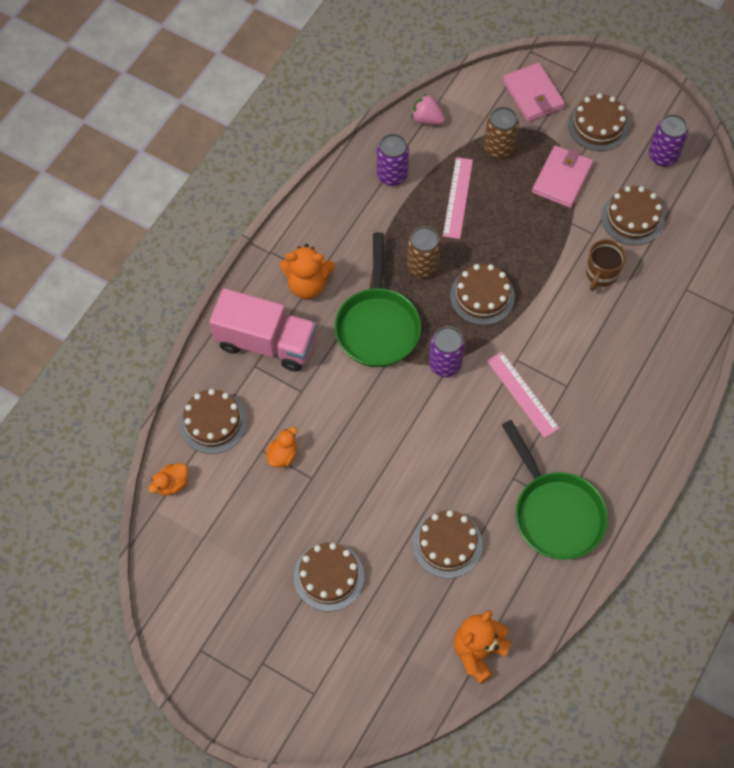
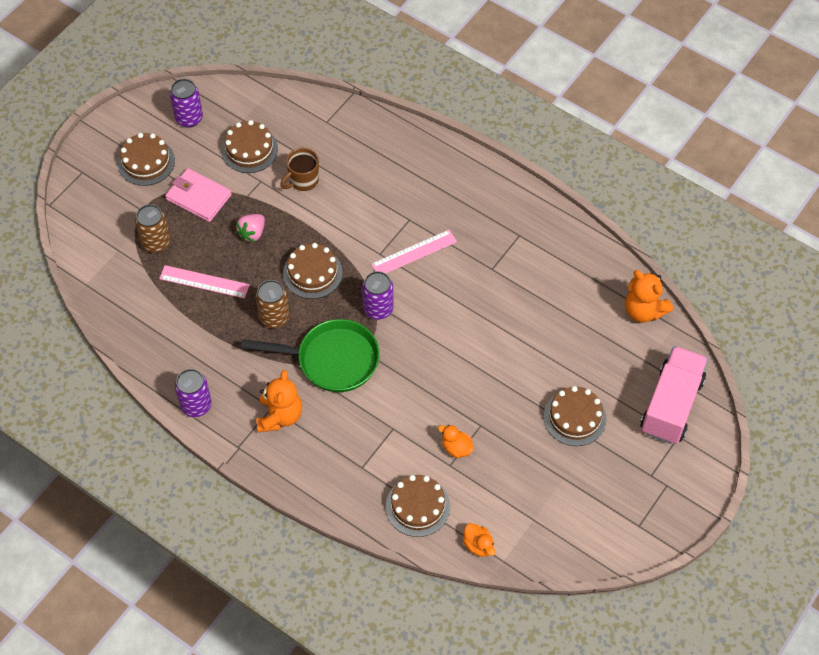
camera: 85 degrees left, 5 degrees down
pink truck [209,288,317,372] -> pink truck moved to [641,346,708,444]
purple can [377,134,409,186] -> purple can moved to [175,369,212,417]
pink strawberry [411,94,445,125] -> pink strawberry moved to [236,214,265,242]
brown cake [413,510,483,578] -> none
green pan [502,420,608,560] -> none
pink wallet [503,62,565,122] -> none
brown mug [586,239,626,291] -> brown mug turned 105 degrees clockwise [280,148,319,191]

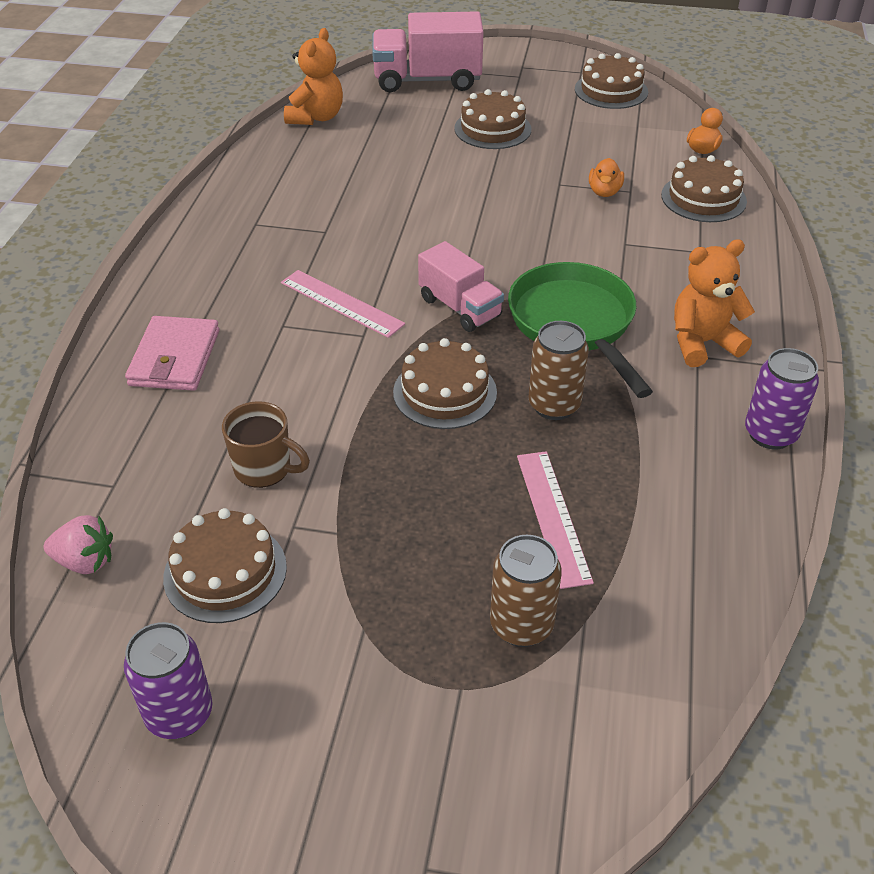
camera: 115 degrees left, 15 degrees down
brown cake [118,133,175,186] -> brown cake moved to [575,53,648,109]
pink wallet [165,168,232,222] -> pink wallet moved to [125,316,219,391]
pink strawberry [236,214,265,242] -> pink strawberry moved to [44,515,113,574]
purple can [362,271,394,320] -> pink truck [418,241,504,332]

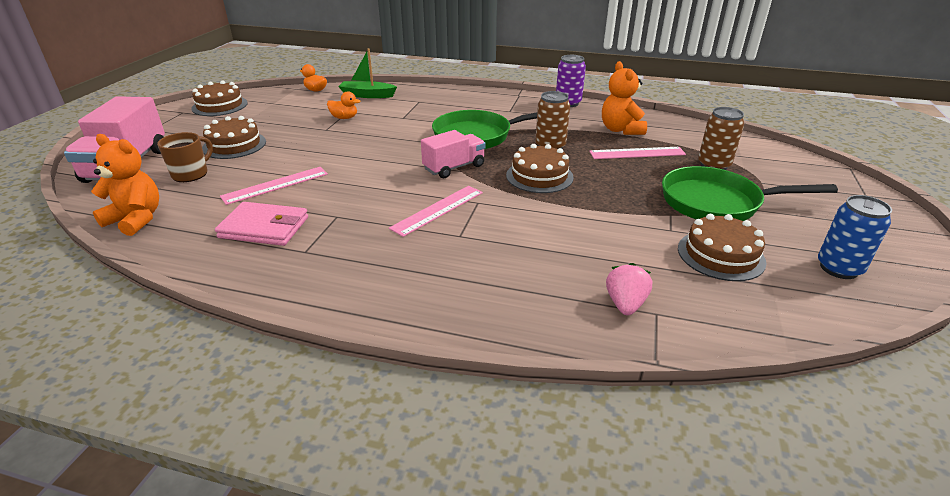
camera: 85 degrees left, 10 degrees down
pink strawberry [44,515,113,574] -> pink strawberry moved to [606,263,652,315]
purple can [124,622,212,739] -> blue can [818,195,892,279]
pink wallet [125,316,219,391] -> pink wallet moved to [215,202,308,246]
brown mug [222,401,310,488] -> brown mug moved to [157,132,213,182]
brown cake [661,155,747,222] -> green boat [338,49,397,98]
orange teddy bear [674,239,755,367] -> orange teddy bear moved to [602,61,647,135]
none -> pink ruler [220,167,328,205]
none -> green pan [662,166,838,221]

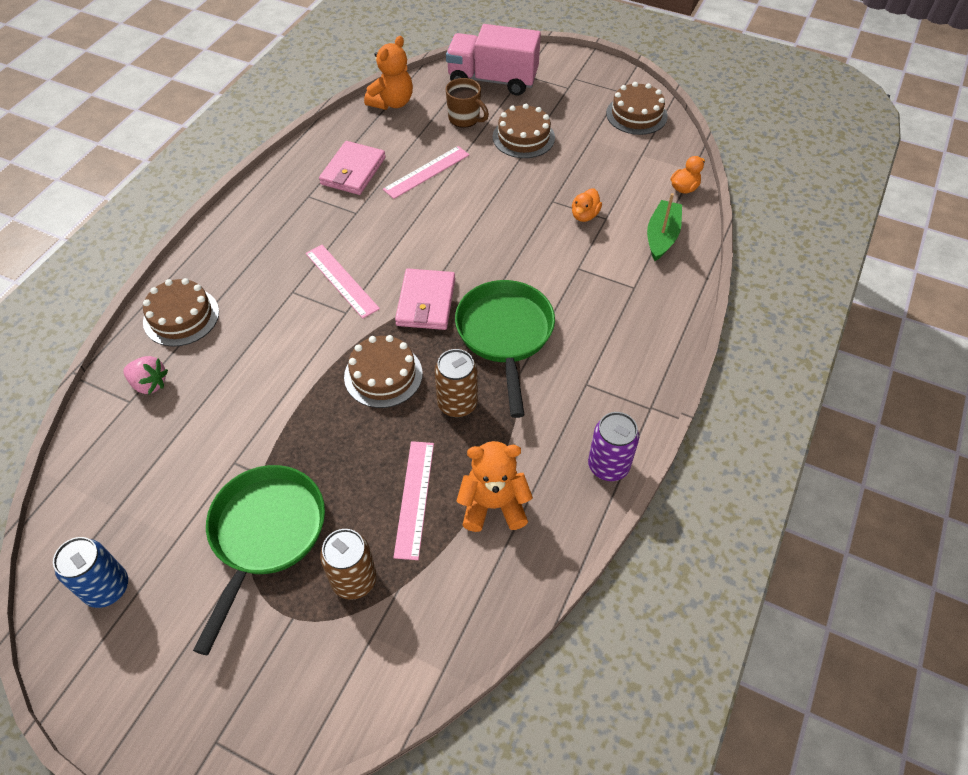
camera: 100 degrees right, 20 degrees up
pink ruler [220,167,328,205] -> pink ruler turned 75 degrees clockwise [383,146,469,199]
pink truck [421,130,486,178] -> pink wallet [395,269,455,330]
brown cake [678,214,767,281] -> brown cake moved to [143,278,219,347]

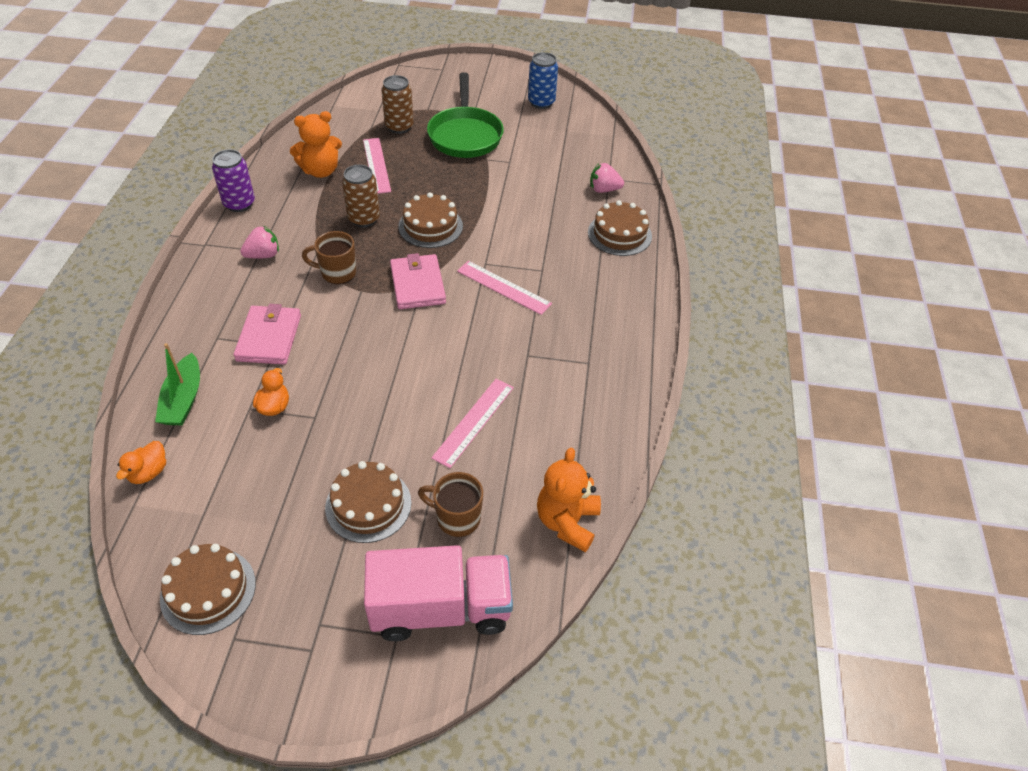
camera: 160 degrees right, 5 degrees down
pink wallet [319,141,386,195] -> pink wallet moved to [234,304,301,365]
green pan [455,280,555,418] -> brown mug [302,231,356,284]
none -> pink strawberry [240,226,279,259]

